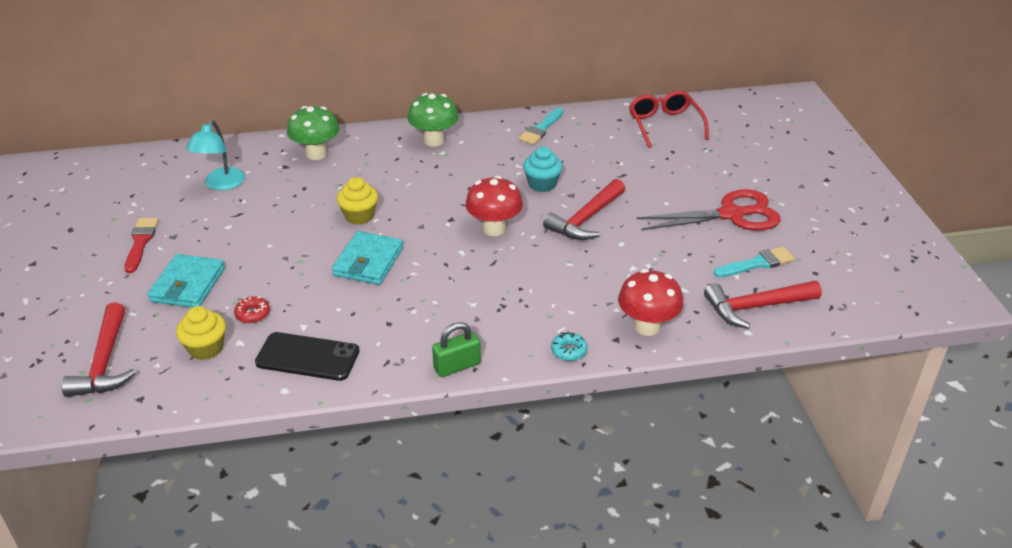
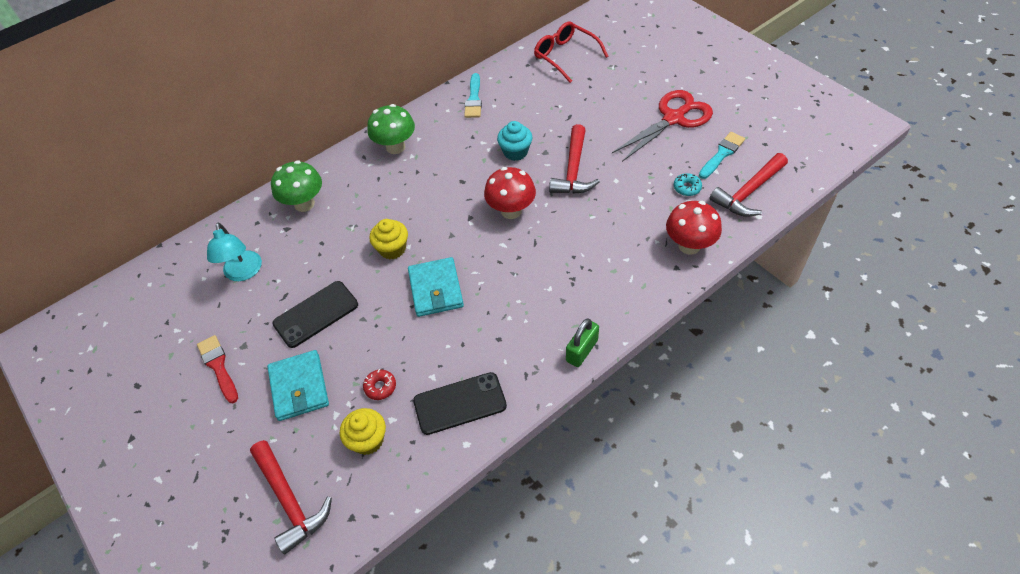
camera: 25 degrees left, 15 degrees up
turquoise donut [551,332,588,361] -> turquoise donut moved to [674,173,702,196]
none -> black phone [272,281,358,348]

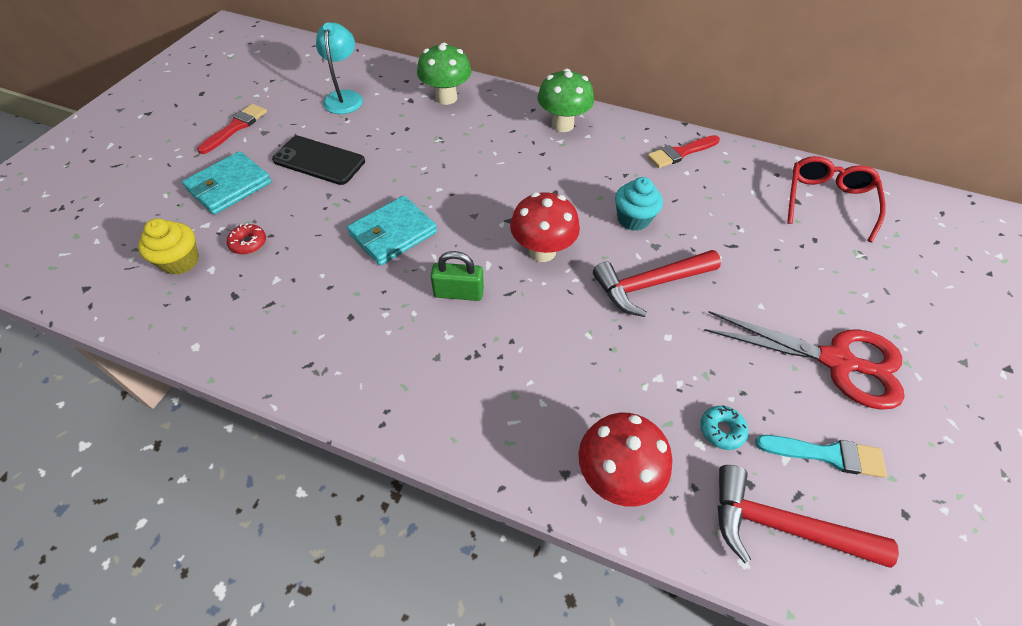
camera: 55 degrees right, 0 degrees up
turquoise lamp [207,223,262,281] -> turquoise lamp turned 135 degrees clockwise [316,22,363,114]
red hammer [250,440,332,555] -> none
yellow cupcake [369,219,408,259] -> none
black phone [413,372,507,435] -> none
turquoise brush [464,73,482,118] -> red brush [647,135,720,168]
green padlock [566,318,599,367] -> green padlock moved to [431,251,484,301]

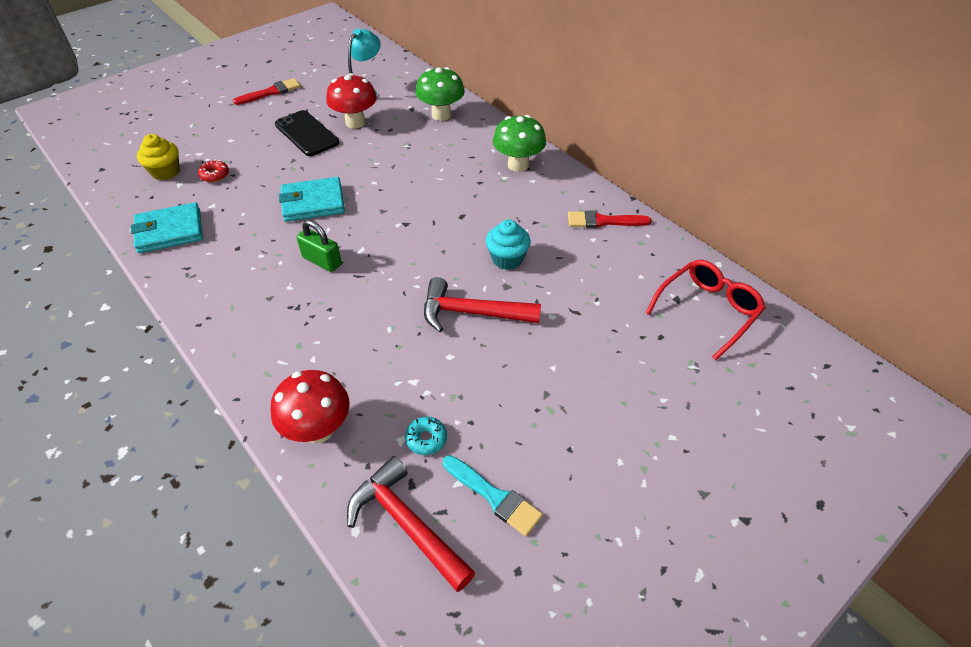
camera: 30 degrees right, 5 degrees down
turquoise wallet [182,151,272,215] -> turquoise wallet moved to [131,202,203,253]
red mushroom [510,192,580,262] -> red mushroom moved to [326,73,377,129]
red scissors [704,311,905,410] -> none

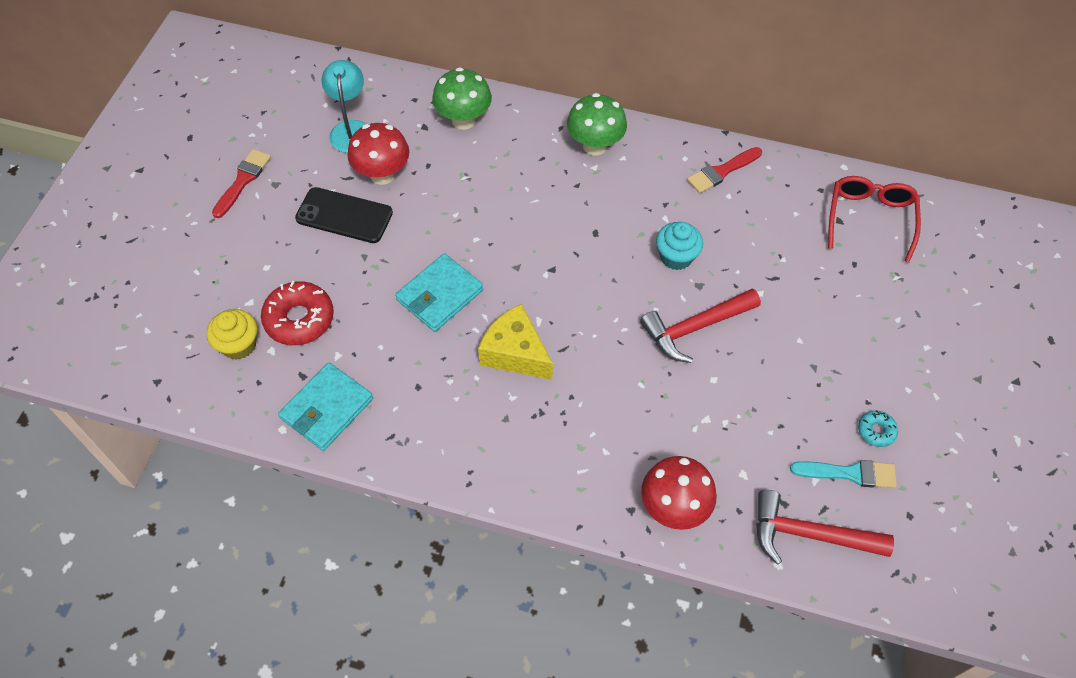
camera: 35 degrees left, 10 degrees up
red donut [198,159,229,182] -> red donut [261,281,334,345], size x1.94
green padlock [297,220,342,272] -> yellow cheese [478,304,553,380]
turquoise donut [405,417,447,455] -> turquoise donut moved to [858,410,898,447]

